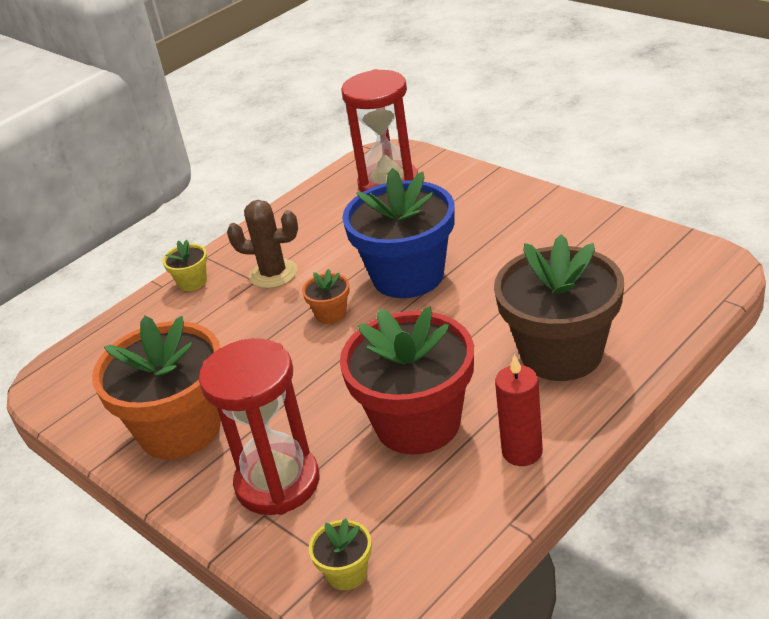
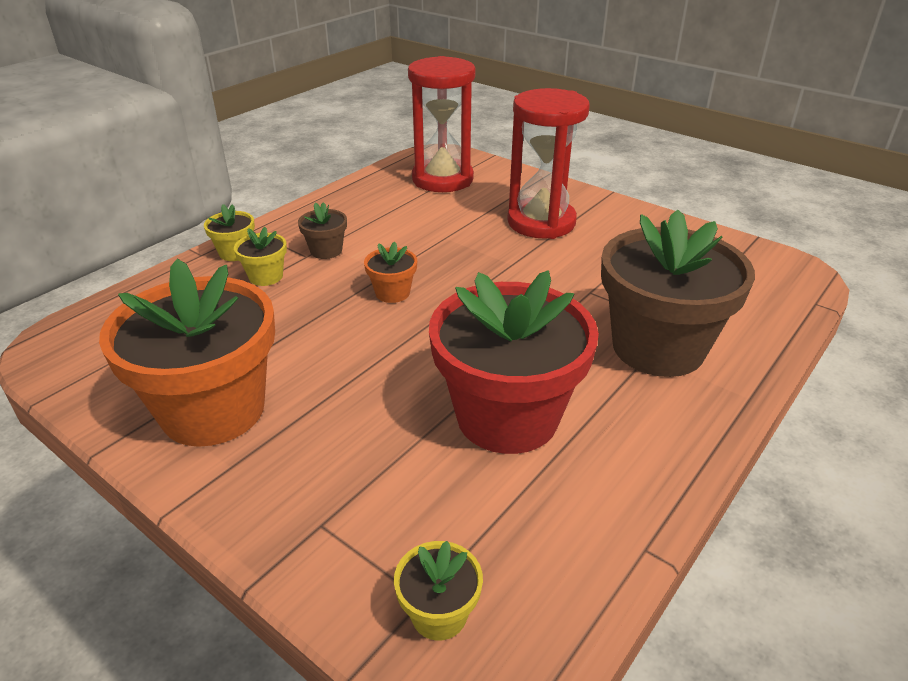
camera: 10 degrees left, 0 degrees up
red hourglass [199,338,319,515] -> red hourglass moved to [507,88,590,239]
brown cactus [227,200,298,289] -> brown flower pot [298,202,347,259]
blue flower pot [342,168,455,298] -> none
red candle [495,354,543,466] -> none
none -> yellow flower pot [234,227,287,286]

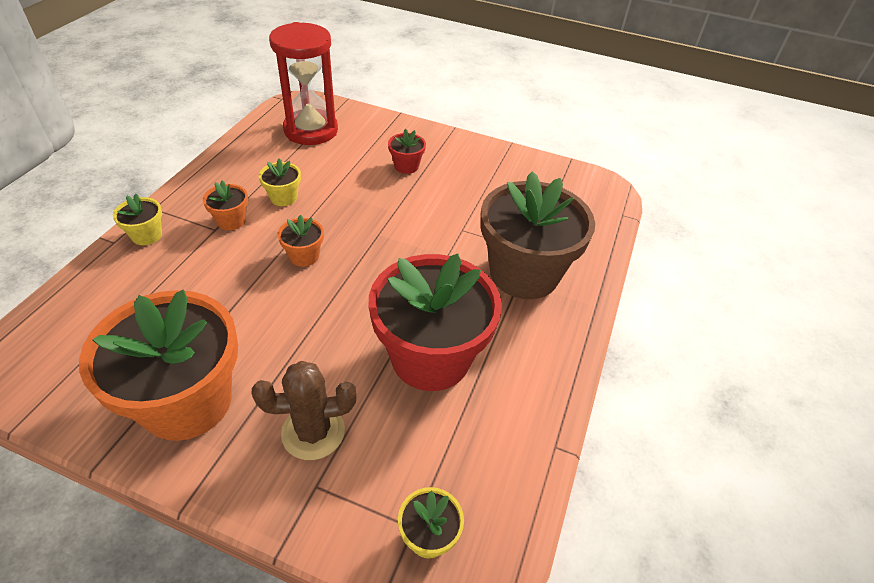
camera: 20 degrees left, 10 degrees up
yellow flower pot [234,227,287,286] -> yellow flower pot moved to [259,158,301,206]
brown flower pot [298,202,347,259] -> orange flower pot [203,181,248,230]
red hourglass [507,88,590,239] -> red flower pot [388,129,426,174]
none -> brown cactus [252,361,356,460]

